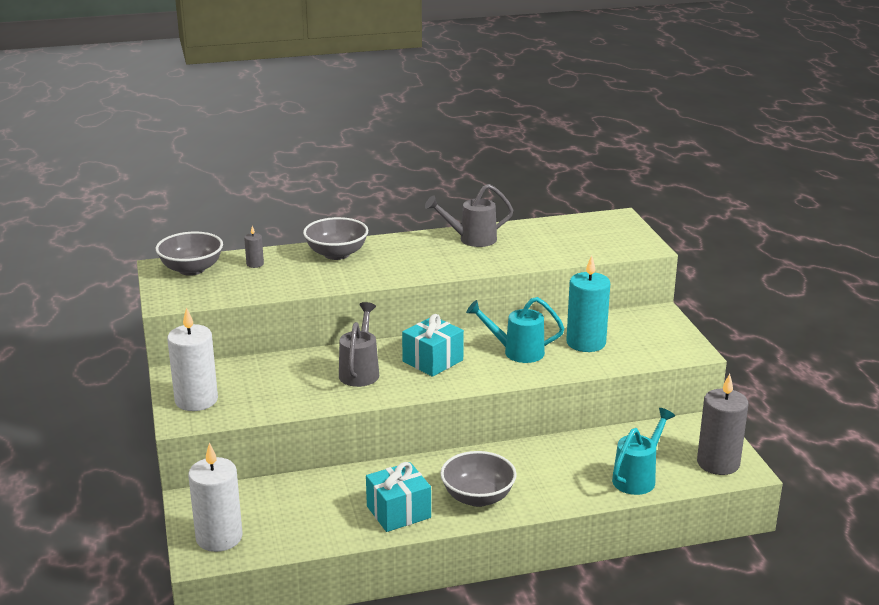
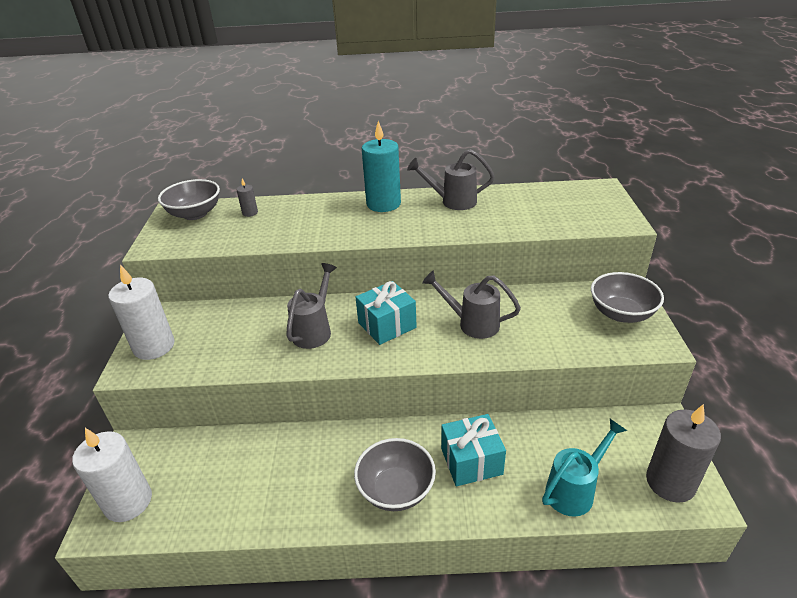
camera: 15 degrees right, 10 degrees up
grey bowl [303,217,368,260] -> grey bowl moved to [591,272,664,323]
turquoise gift [366,462,431,532] -> turquoise gift moved to [441,414,506,486]
turquoise watering can [466,297,564,363] -> grey watering can [422,271,521,339]
turquoise candle [566,255,610,352] -> turquoise candle moved to [362,121,401,212]

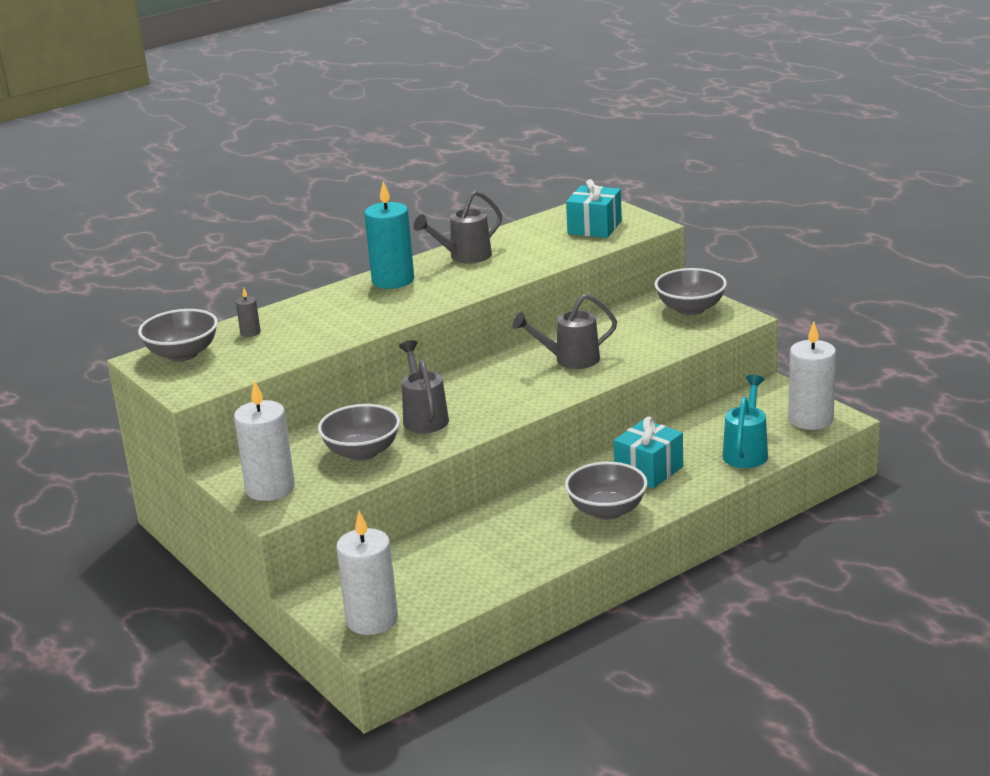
camera: 35 degrees left, 10 degrees down
turquoise gift [355,281,417,345] -> turquoise gift moved to [566,179,622,238]
grey candle [646,404,721,503] -> white candle [788,321,836,430]
none -> grey bowl [318,404,400,461]

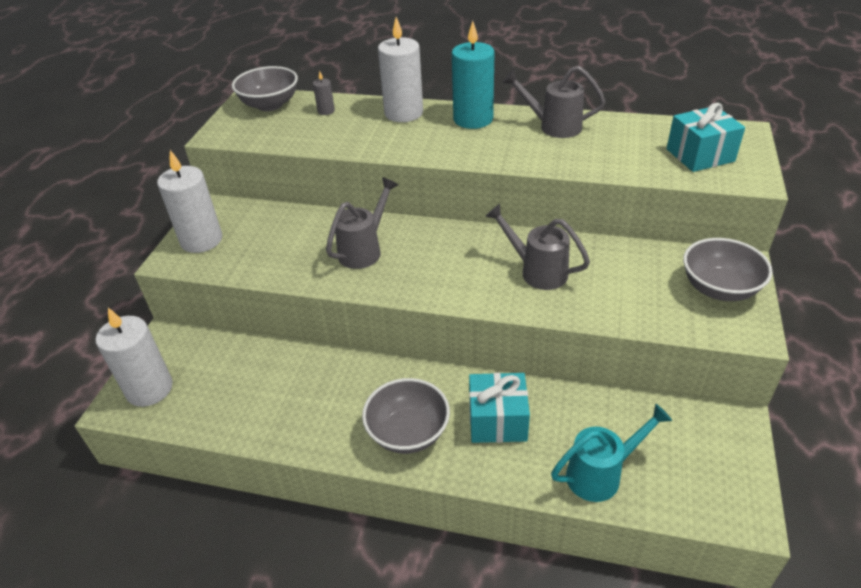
camera: 50 degrees right, 15 degrees up
grey bowl [318,404,400,461] -> none
white candle [788,321,836,430] -> white candle moved to [378,17,423,122]

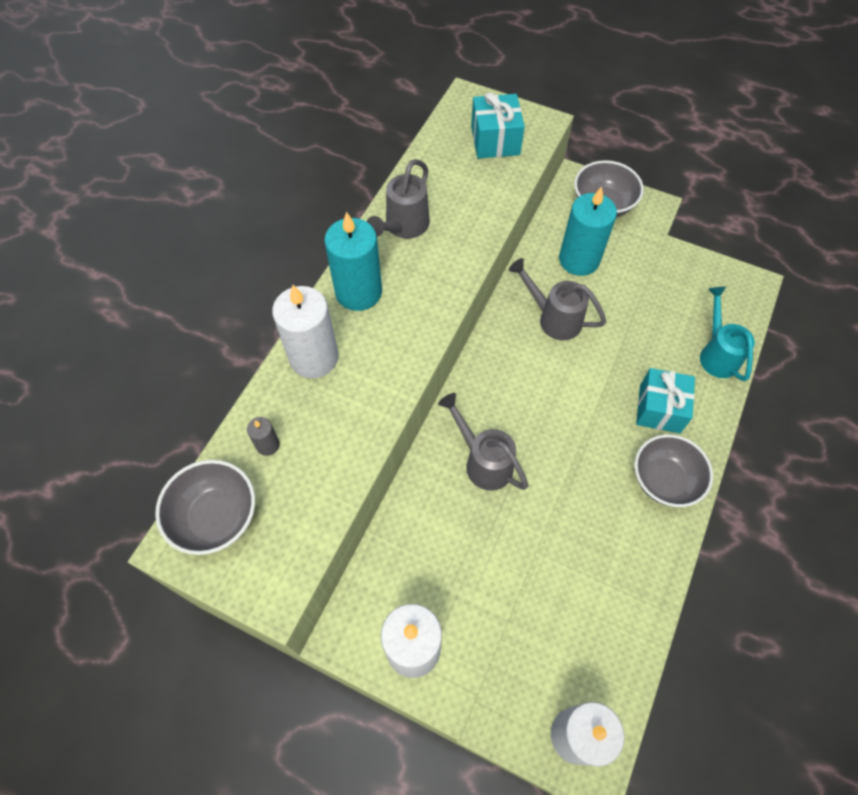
camera: 80 degrees left, 20 degrees up
grey watering can [485,204,590,290] -> grey watering can turned 75 degrees clockwise [509,258,606,340]
none -> turquoise candle [559,186,617,276]

